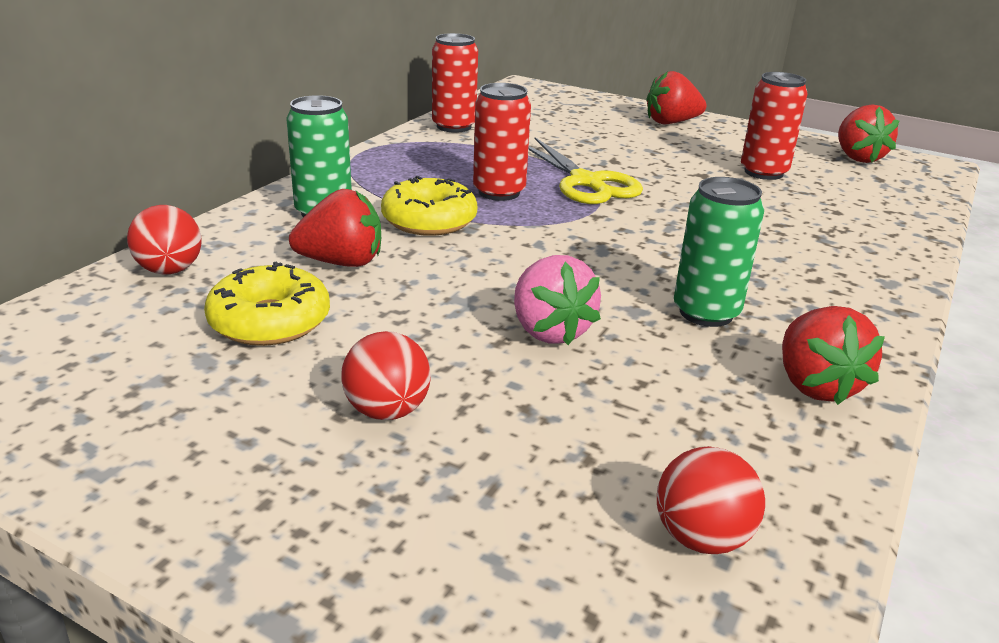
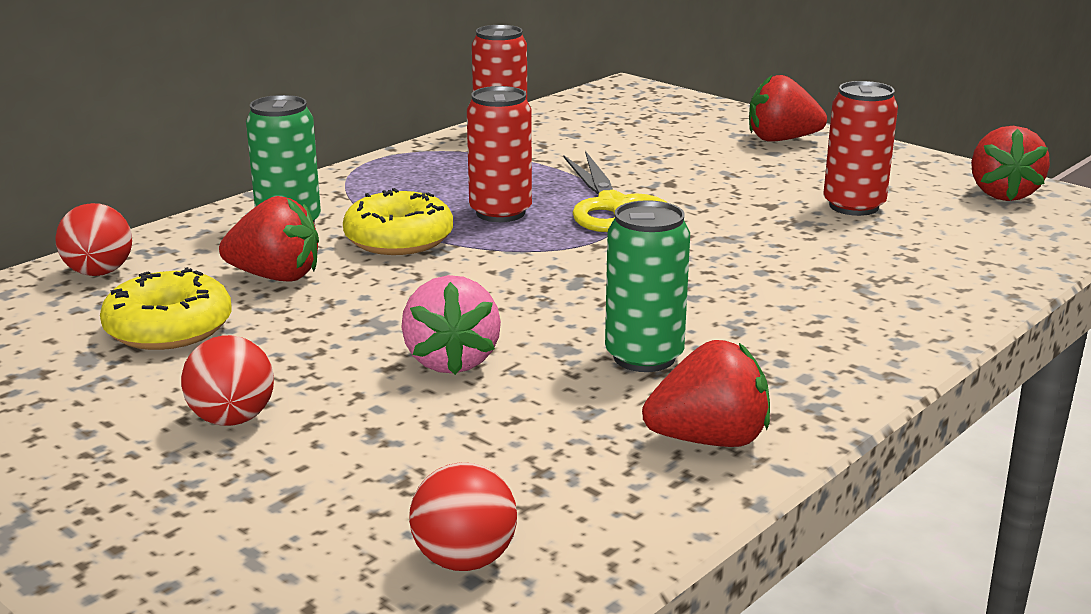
camera: 15 degrees right, 5 degrees down
red strawberry [782,306,885,405] -> red strawberry turned 105 degrees counterclockwise [642,340,770,447]

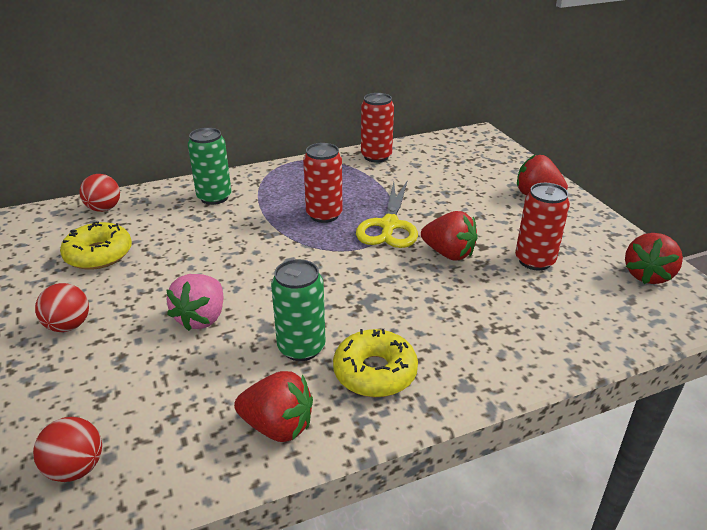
camera: 25 degrees right, 10 degrees up
red strawberry [219,196,319,282] -> red strawberry moved to [421,211,478,261]
yellow donut [343,188,453,255] -> yellow donut moved to [333,329,418,397]

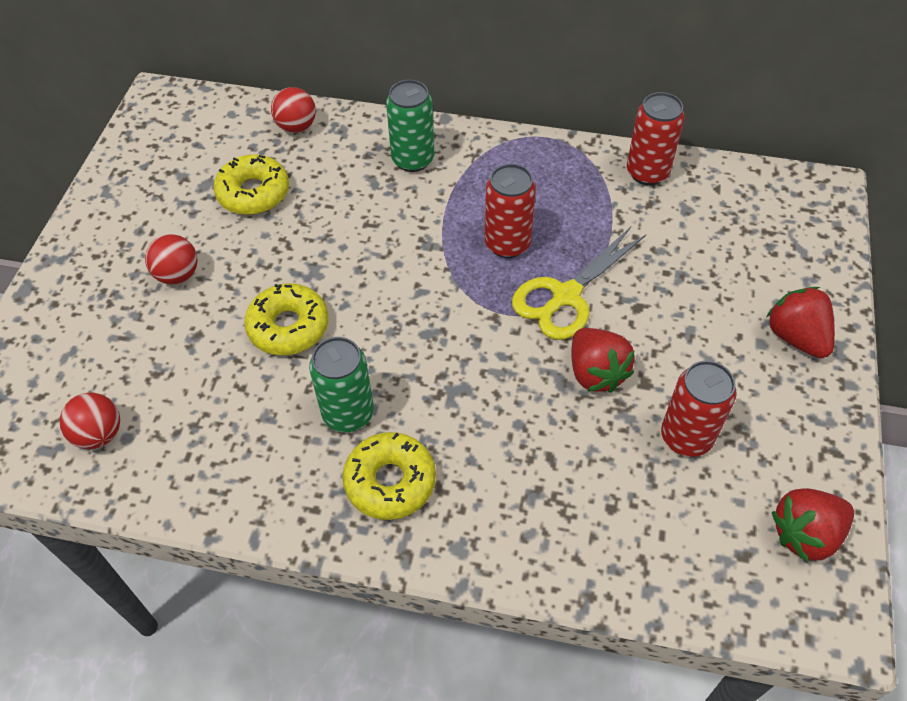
camera: 35 degrees right, 20 degrees up
pink strawberry [166,274,223,331] -> yellow donut [244,283,328,356]
red strawberry [234,371,313,442] -> none

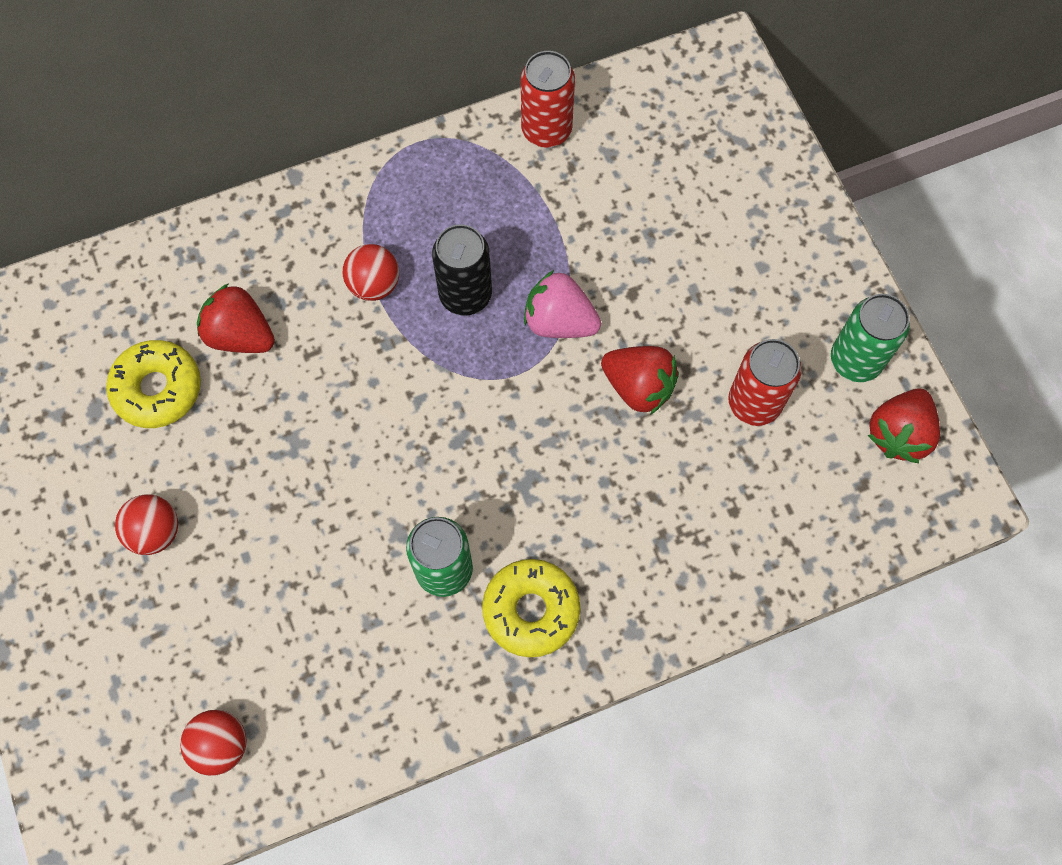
camera: 35 degrees left, 15 degrees up
yellow donut [244,283,328,356] -> none
red ball [271,87,316,133] -> red ball moved to [343,244,399,301]
green can [386,80,434,172] -> green can moved to [831,294,910,382]
red can [485,164,536,258] -> black can [432,224,492,316]
yellow scissors [512,227,646,340] -> pink strawberry [524,270,601,338]
red strawberry [767,287,835,358] -> red strawberry moved to [197,283,275,353]

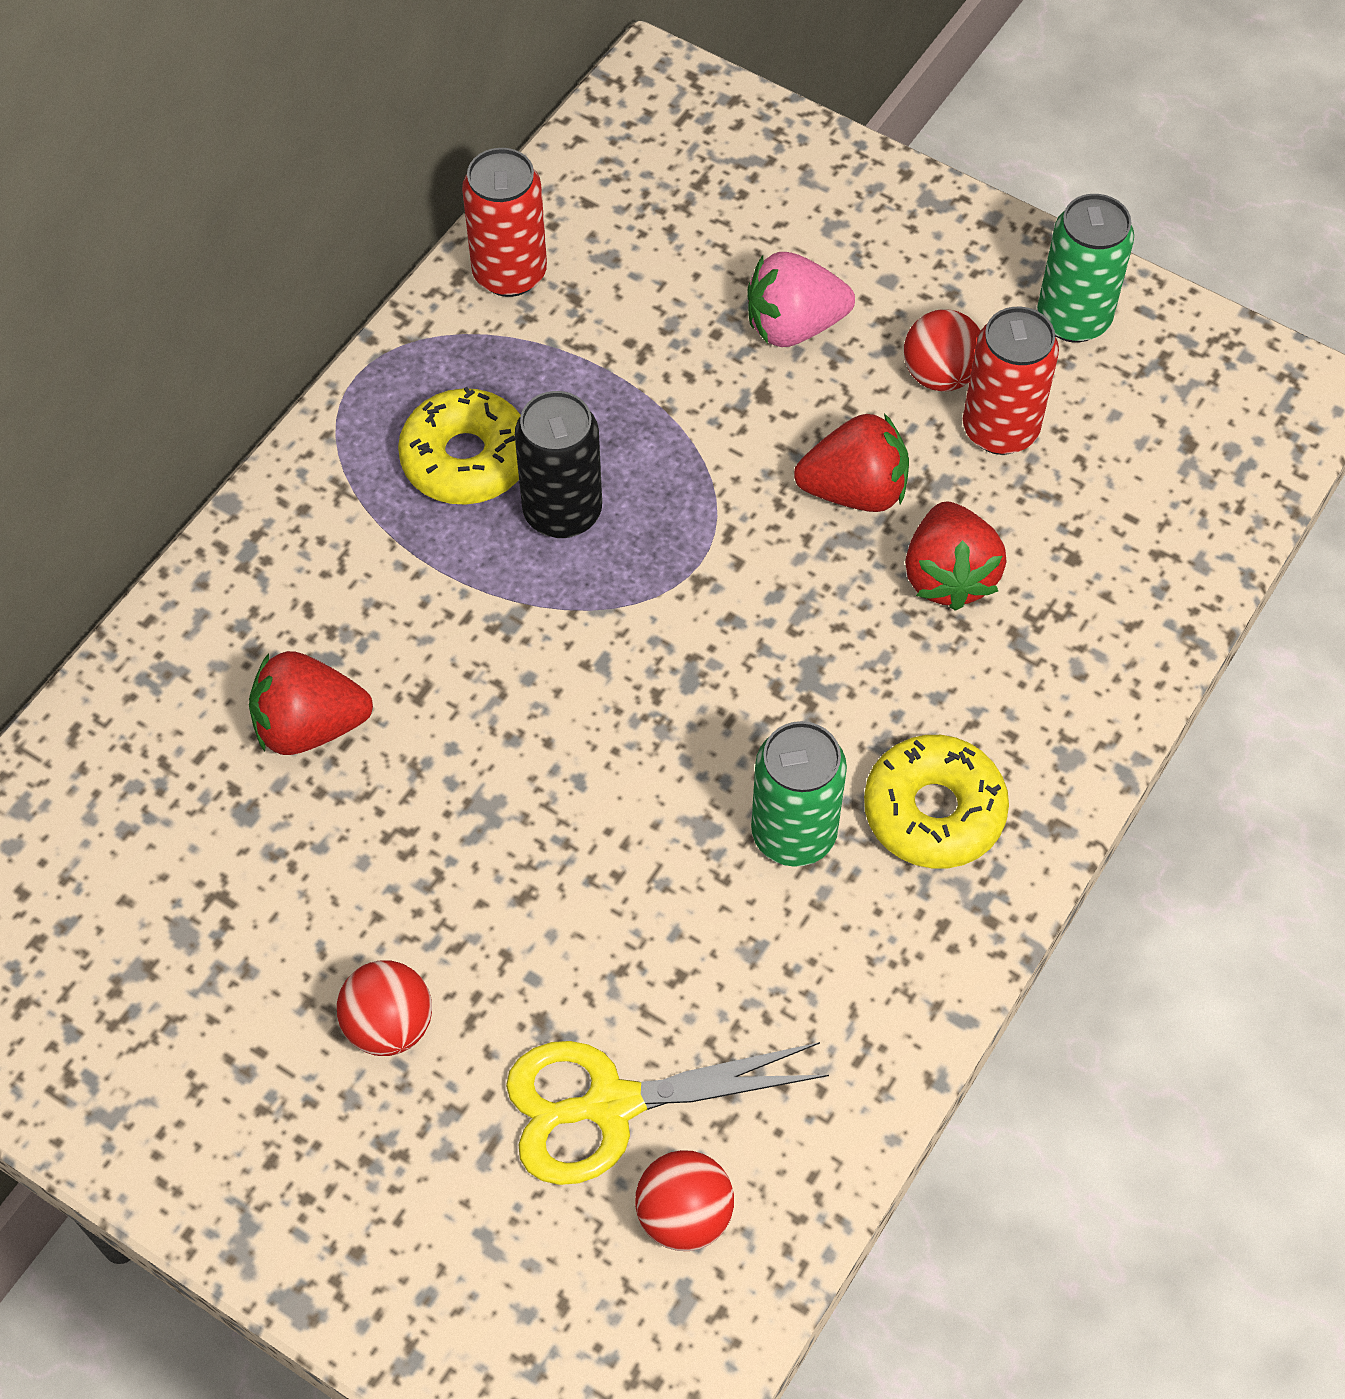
camera: 35 degrees left, 10 degrees down
yellow donut [106,340,201,428] -> yellow donut moved to [398,387,521,505]
red ball [343,244,399,301] -> red ball moved to [904,309,980,391]
pink strawberry [524,270,601,338] -> pink strawberry moved to [747,252,855,347]
red strawberry [867,388,940,463] -> red strawberry moved to [905,501,1007,611]
none -> yellow scissors [506,1041,829,1185]

